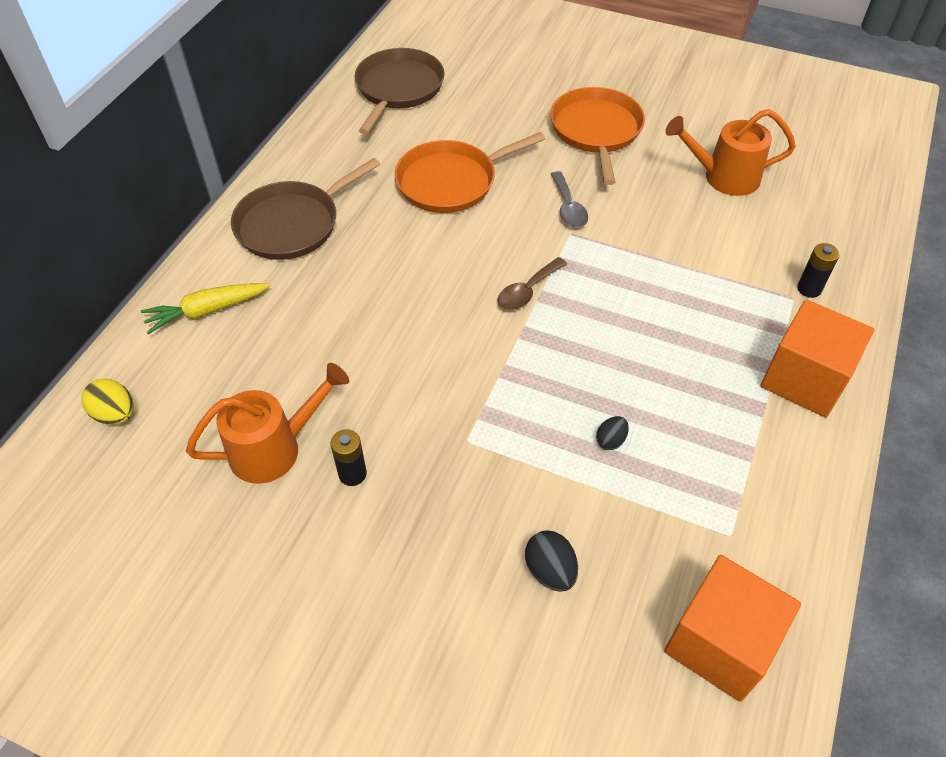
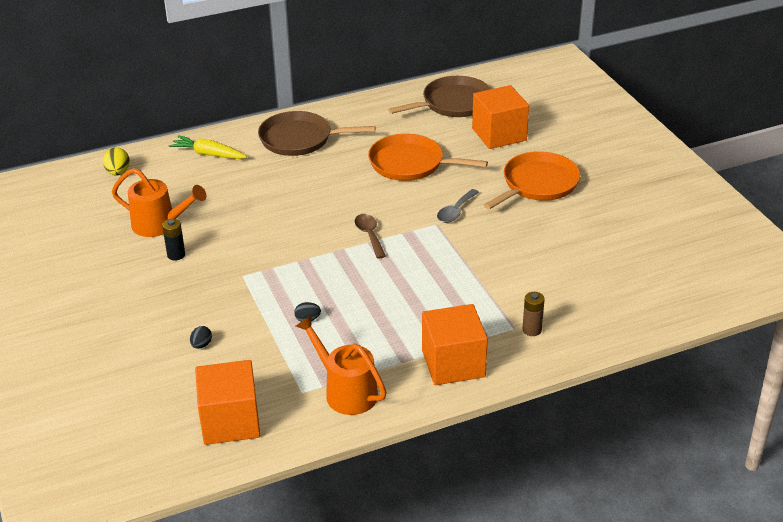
camera: 45 degrees right, 15 degrees down
brown spoon [497,257,567,310] -> brown spoon turned 75 degrees clockwise [355,214,386,259]
black egg [525,530,578,592] -> black egg [190,326,212,349], size x0.65
orange watering can [665,109,796,196] -> orange watering can moved to [296,315,387,415]
black battery [797,243,840,298] -> brown battery [522,292,545,336]
none -> orange cube [472,85,529,149]

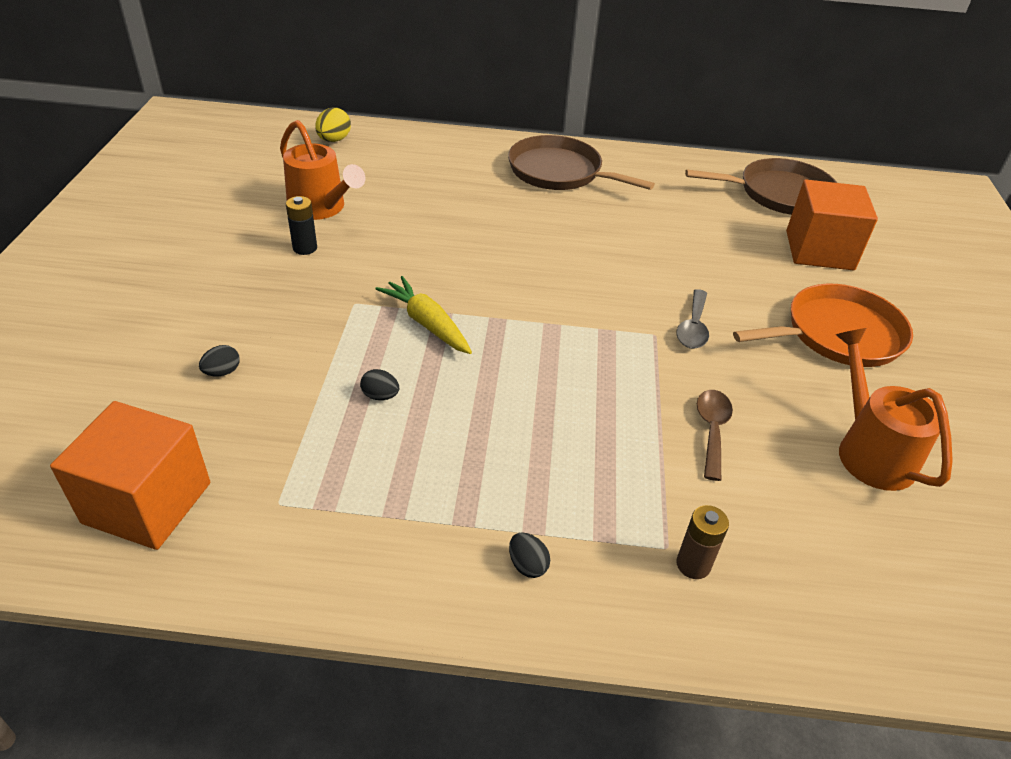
camera: 25 degrees right, 5 degrees up
yellow carrot [169,135,247,159] -> yellow carrot moved to [376,276,472,354]
orange watering can [296,315,387,415] -> orange watering can moved to [836,328,953,491]
brown spoon [355,214,386,259] -> brown spoon moved to [697,390,733,481]
orange pan [368,134,488,181] -> none
orange cube [422,304,488,385] -> black egg [509,532,550,578]
grey spoon [437,189,479,223] -> grey spoon turned 45 degrees counterclockwise [676,289,709,349]

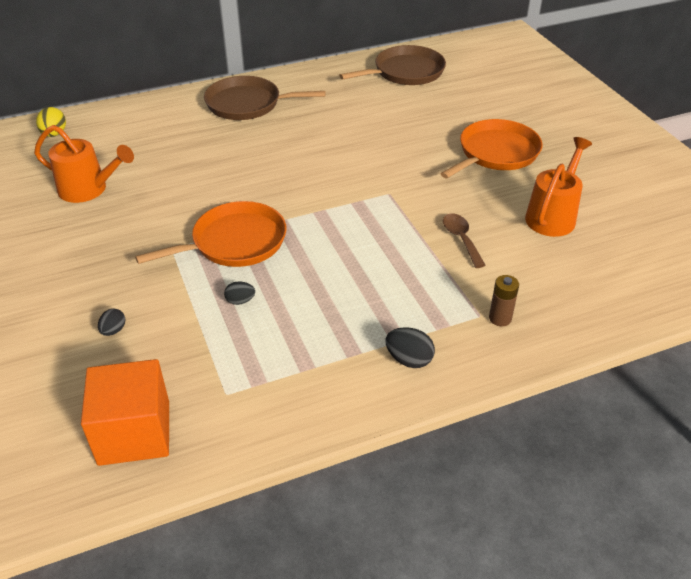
camera: 25 degrees left, 0 degrees up
black battery [286,196,317,255] -> none
yellow carrot [376,276,472,354] -> orange pan [135,201,286,267]
black egg [509,532,550,578] -> black egg [385,327,435,368], size x1.53
grey spoon [676,289,709,349] -> none
orange cube [786,180,878,270] -> none
orange watering can [836,328,953,491] -> orange watering can turned 75 degrees clockwise [525,137,592,237]

